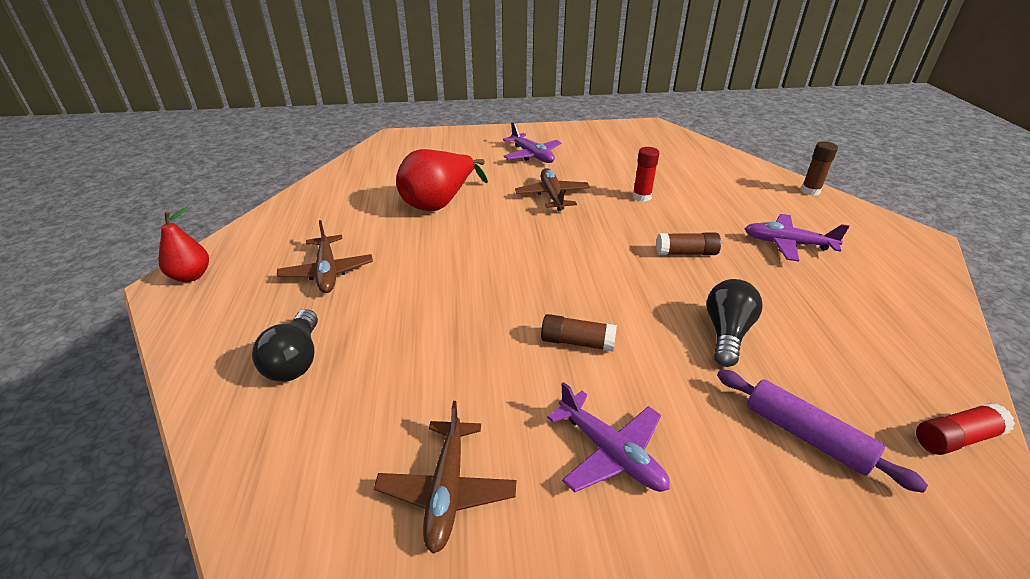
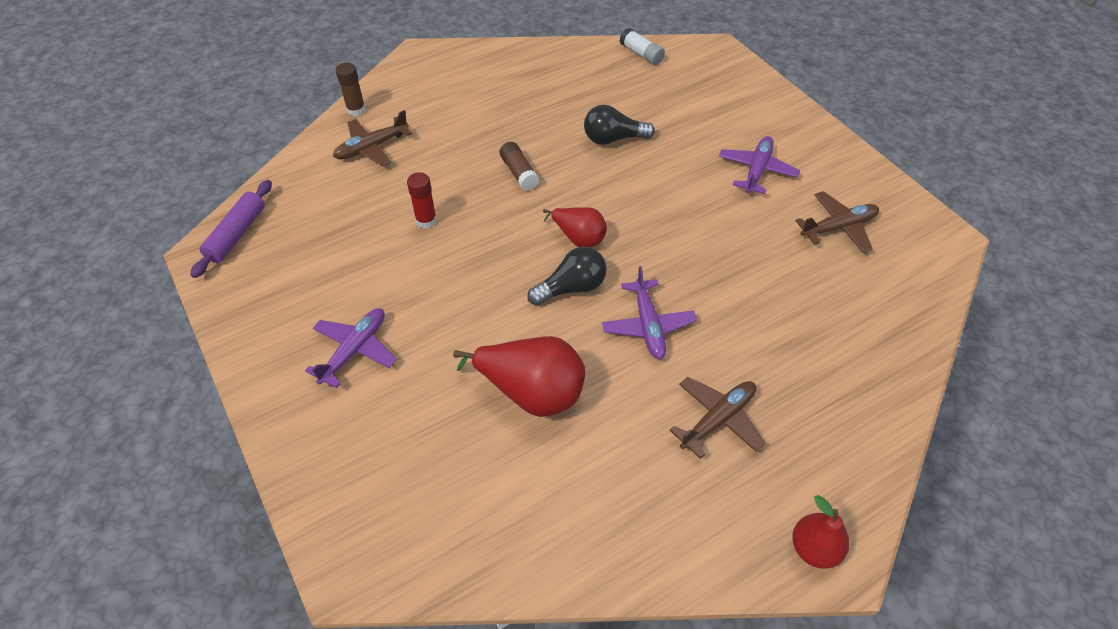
camera: 115 degrees left, 15 degrees up
black light bulb [252,309,318,382] -> black light bulb moved to [527,247,607,306]
brown plane [515,168,590,211] -> brown plane moved to [333,110,412,167]
brown glue stick [541,314,617,352] -> none
purple rolling pin [717,369,928,493] -> purple rolling pin moved to [190,180,272,278]
purple plane [745,214,849,262] -> purple plane moved to [602,266,697,359]
red glue stick [916,403,1015,455] -> white glue stick [619,28,665,65]
none -> red pear [543,207,607,247]

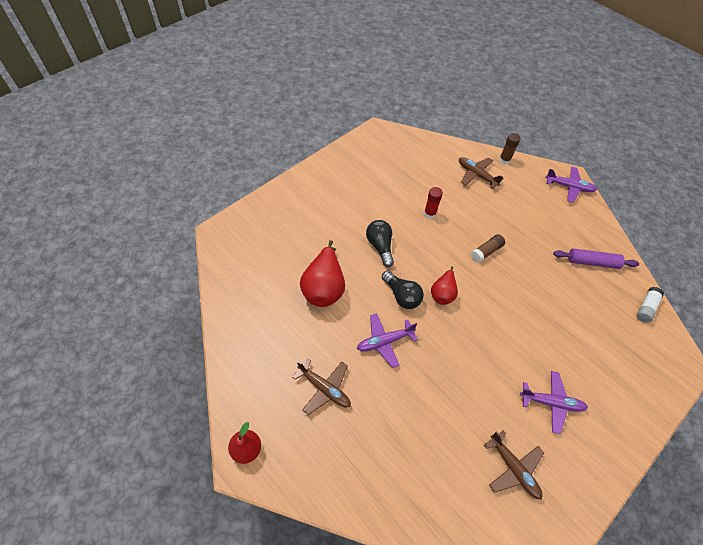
camera: 75 degrees right, 5 degrees up
purple rolling pin [190,180,272,278] -> purple rolling pin moved to [553,248,639,269]
purple plane [305,308,397,388] -> purple plane moved to [545,167,597,202]
black light bulb [584,105,655,145] -> black light bulb moved to [366,220,394,267]

